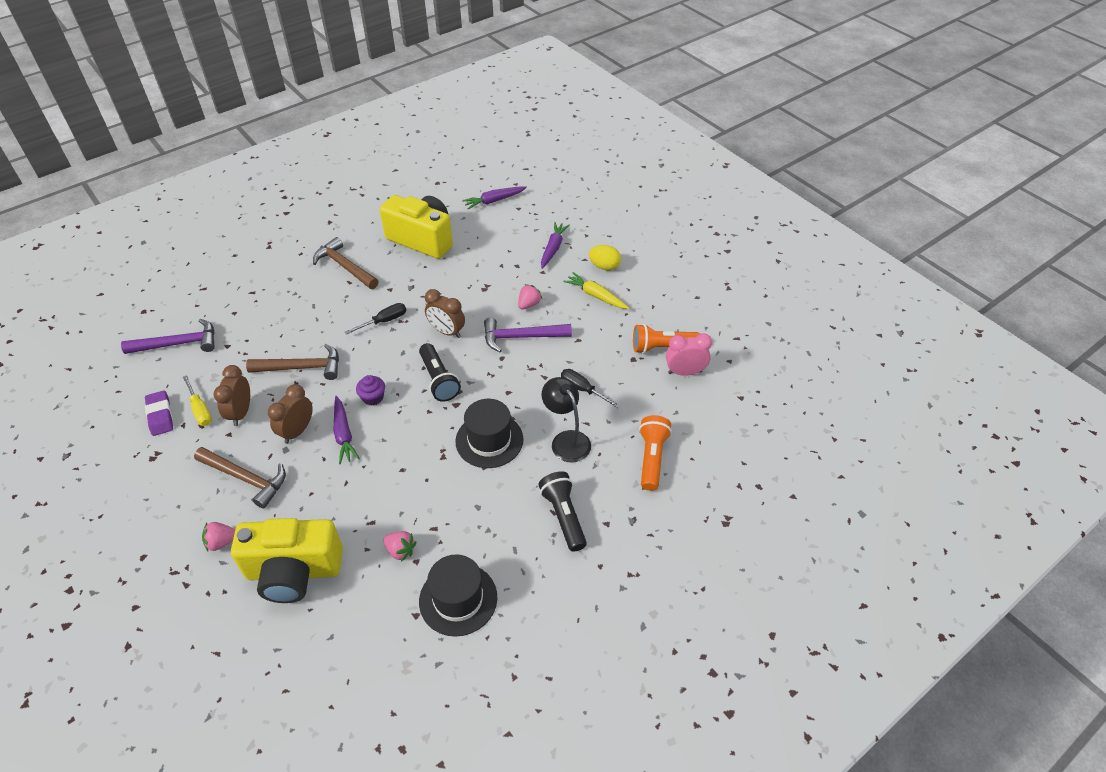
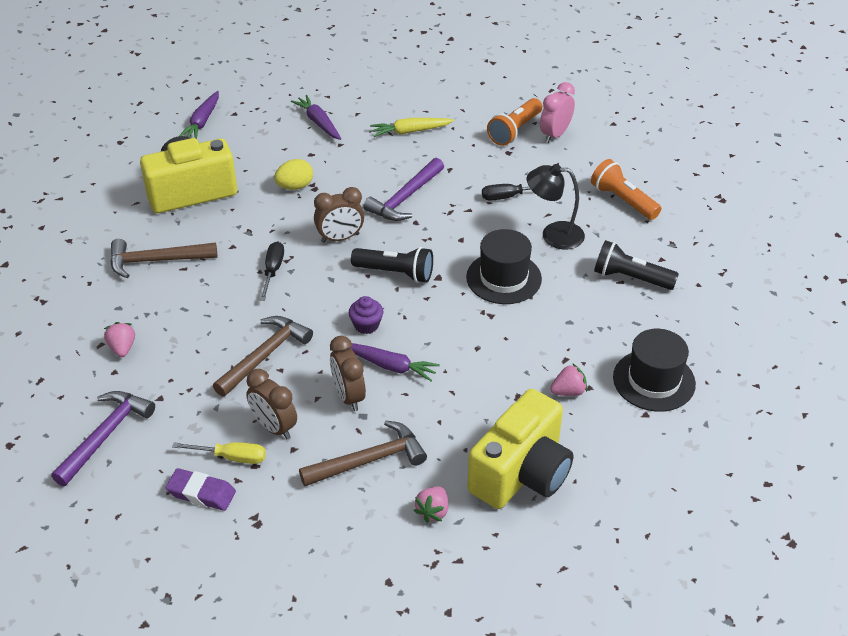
camera: 50 degrees left, 5 degrees down
pink strawberry [518,284,542,309] -> pink strawberry moved to [104,322,135,357]
yellow egg [589,245,621,270] -> yellow egg moved to [274,159,313,190]

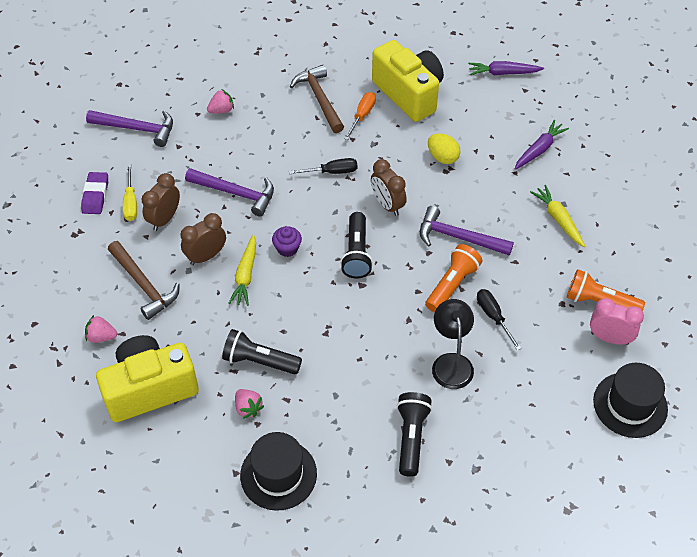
camera: 75 degrees right, 10 degrees up
brown hammer [213,316,313,397] -> purple hammer [185,168,274,217]
purple carrot [350,343,440,381] -> yellow carrot [228,234,256,306]
black hat [466,229,542,304] -> black hat moved to [593,363,668,438]
yellow camera [468,389,573,509] -> yellow camera turned 135 degrees clockwise [96,335,199,422]
orange flashlight [591,159,661,220] -> orange flashlight moved to [425,244,482,313]
none -> black flashlight [222,329,302,375]
none -> orange screwdriver [344,92,376,140]

